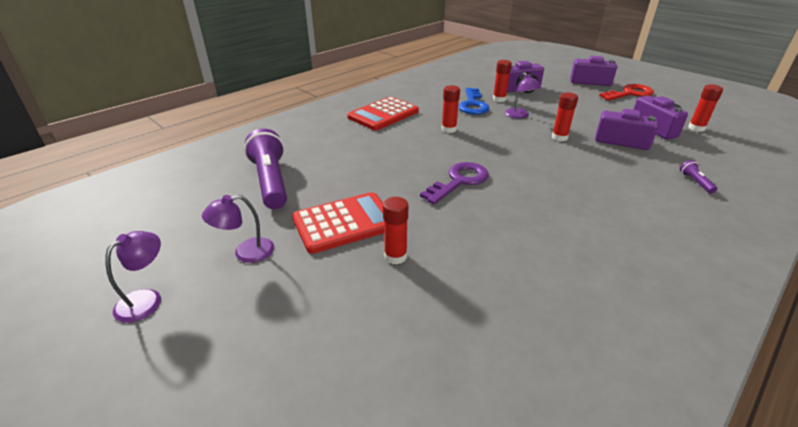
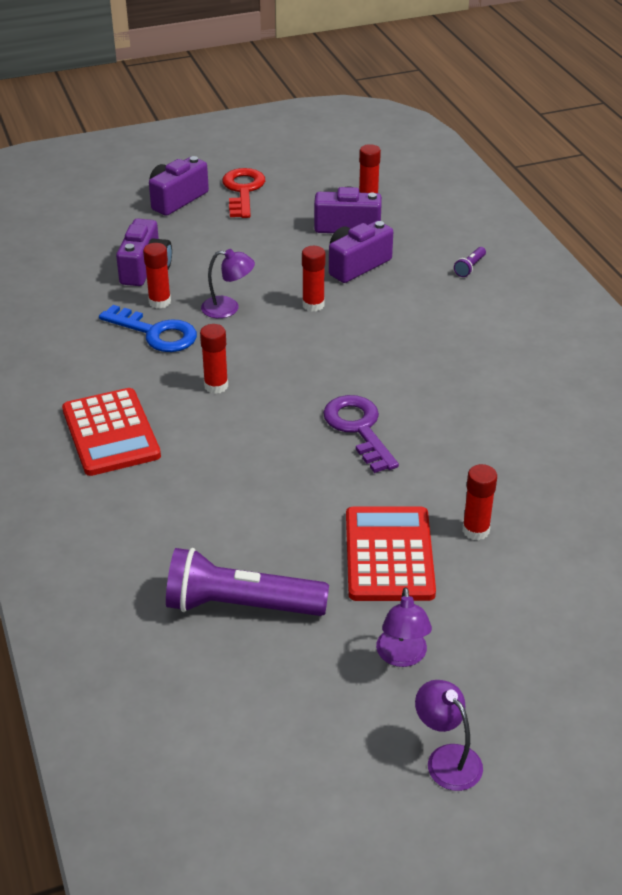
camera: 65 degrees left, 5 degrees up
purple flashlight [680,160,717,194] -> purple flashlight turned 75 degrees counterclockwise [454,247,486,277]

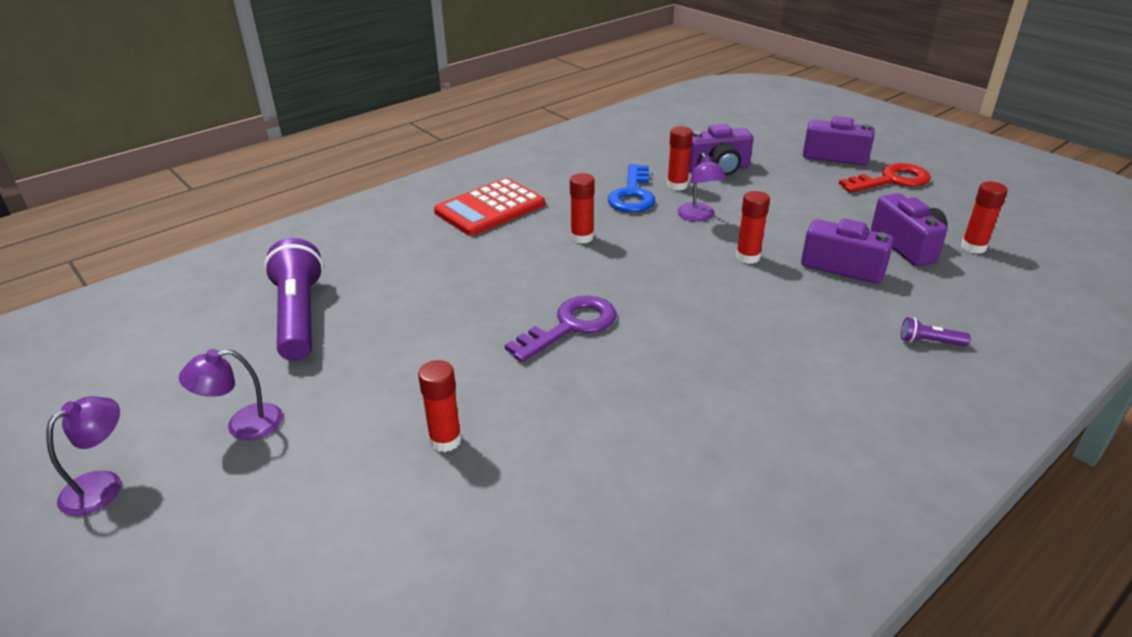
camera: 70 degrees right, 5 degrees down
red calculator [346,506,436,601] -> none

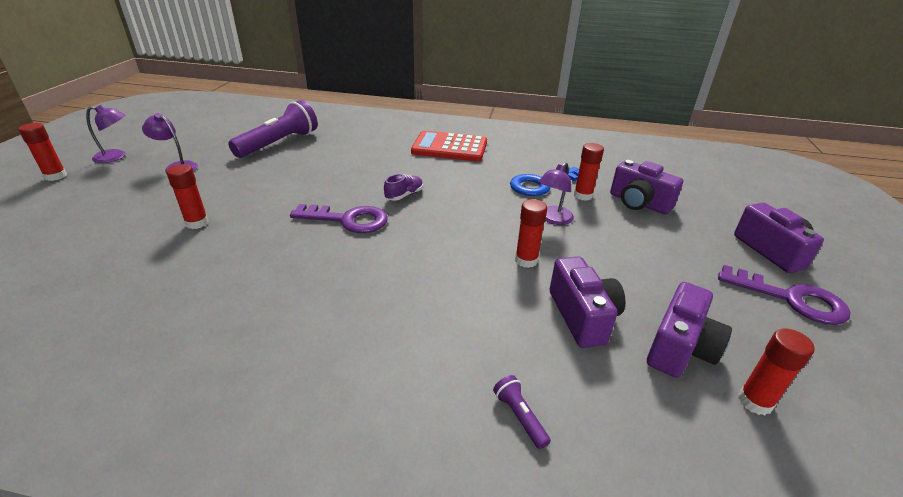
camera: 50 degrees right, 0 degrees up
red glue stick [570,173,595,244] -> red glue stick moved to [18,123,67,181]
red key [839,163,931,193] -> purple key [718,265,850,325]
none -> purple shoe [384,174,423,201]

